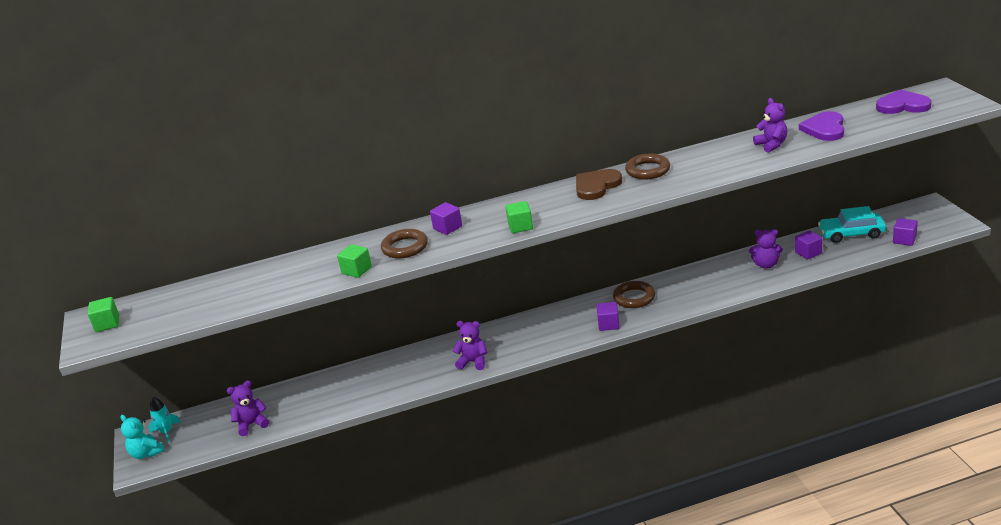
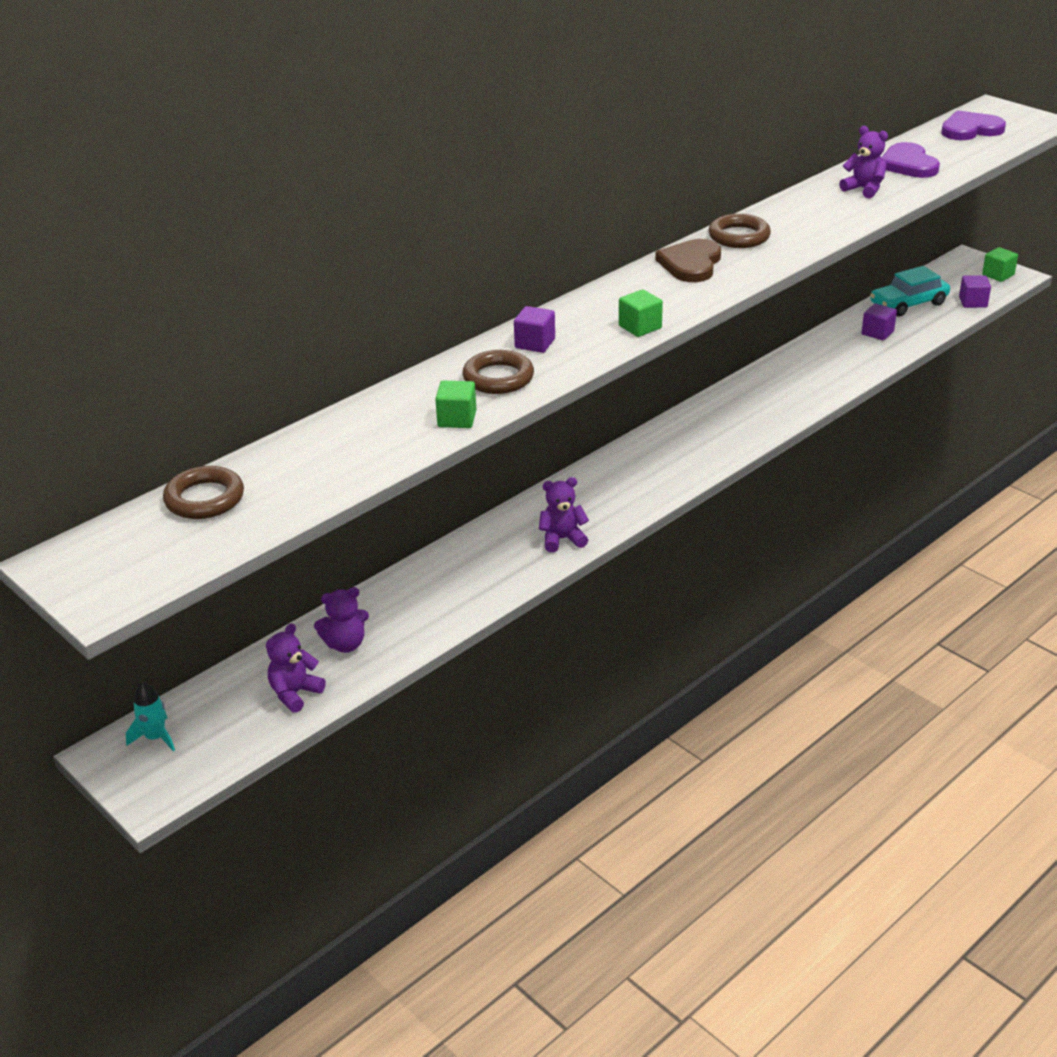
camera: 30 degrees left, 5 degrees up
green cube [88,297,119,332] -> green cube moved to [982,247,1018,282]
turquoise teddy bear [120,415,165,459] -> none
purple cube [596,302,620,331] -> none
brown ring [613,281,655,308] -> brown ring moved to [163,466,244,519]
purple teddy bear [749,229,783,269] -> purple teddy bear moved to [314,587,369,653]

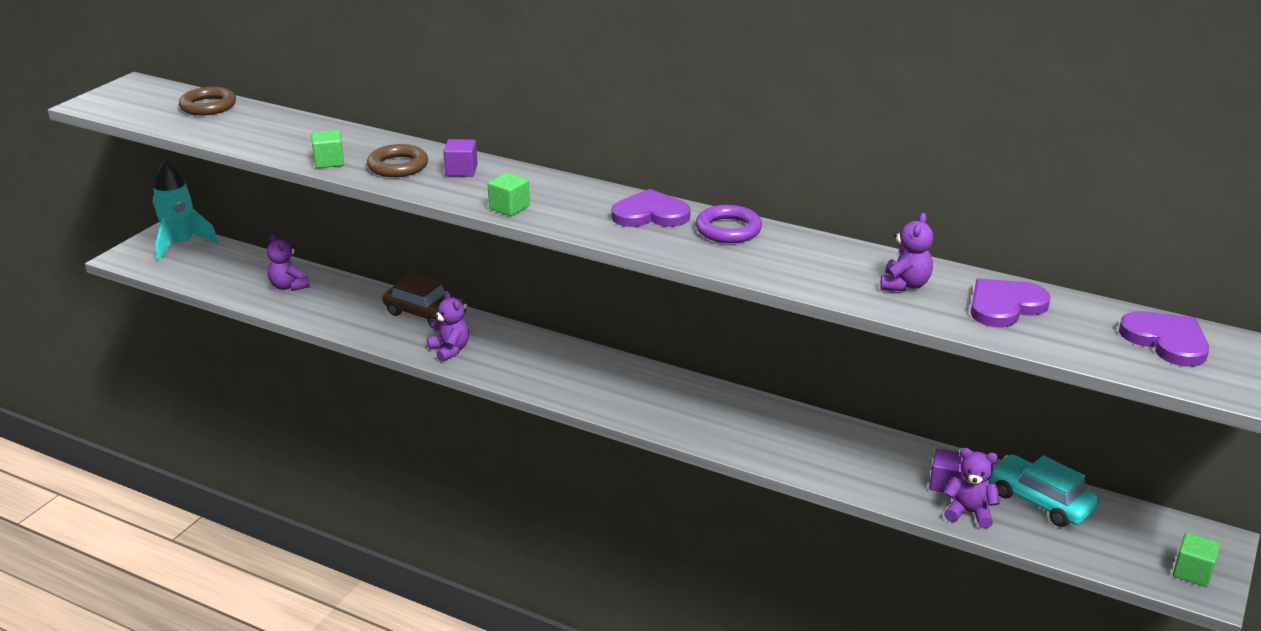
camera: 70 degrees right, 5 degrees down
turquoise rocket [126,682,175,751] -> turquoise rocket [152,160,218,261], size x1.84
purple teddy bear [266,623,326,713] -> purple teddy bear moved to [944,448,1000,528]
brown heart [655,239,721,282] -> purple heart [611,189,691,227]
brown ring [709,214,771,248] -> purple ring [696,205,762,243]
purple cube [959,275,991,308] -> none
none -> brown car [382,273,467,327]

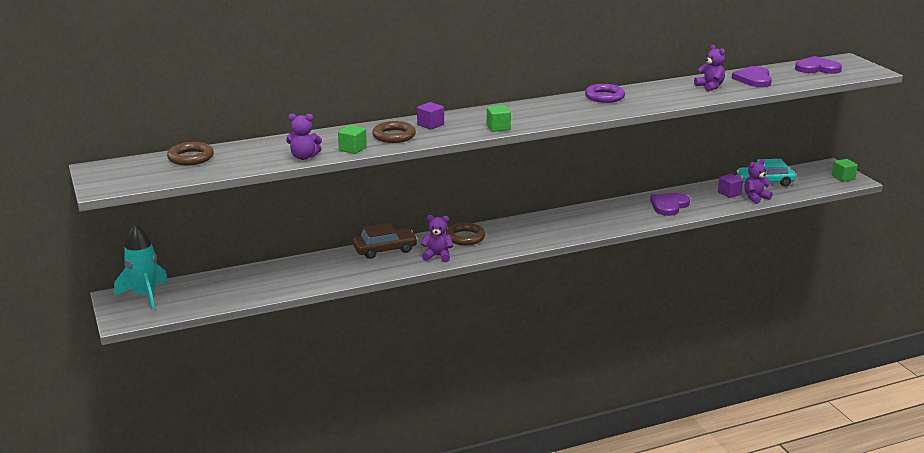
camera: 50 degrees left, 5 degrees down
purple teddy bear [267,234,310,291] -> purple teddy bear moved to [286,114,322,160]
purple heart [611,189,691,227] -> purple heart moved to [650,193,690,216]
none -> brown ring [446,223,485,245]

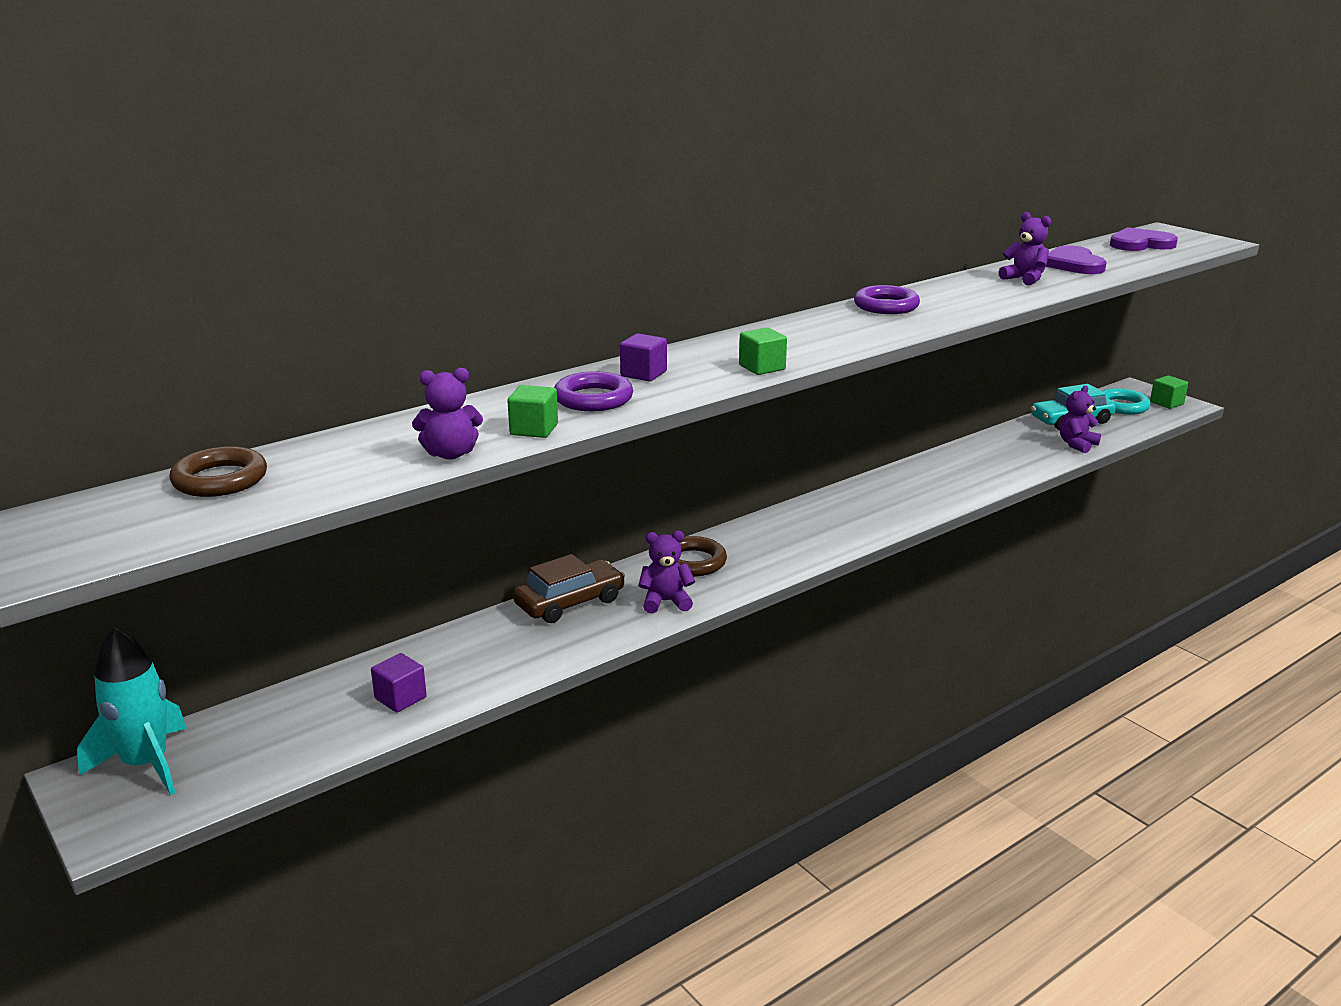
camera: 15 degrees left, 0 degrees up
brown ring [372,121,416,143] -> purple ring [554,371,633,411]
purple heart [650,193,690,216] -> none
purple cube [718,174,743,198] -> purple cube moved to [371,653,427,712]
none -> turquoise ring [1103,388,1151,415]

